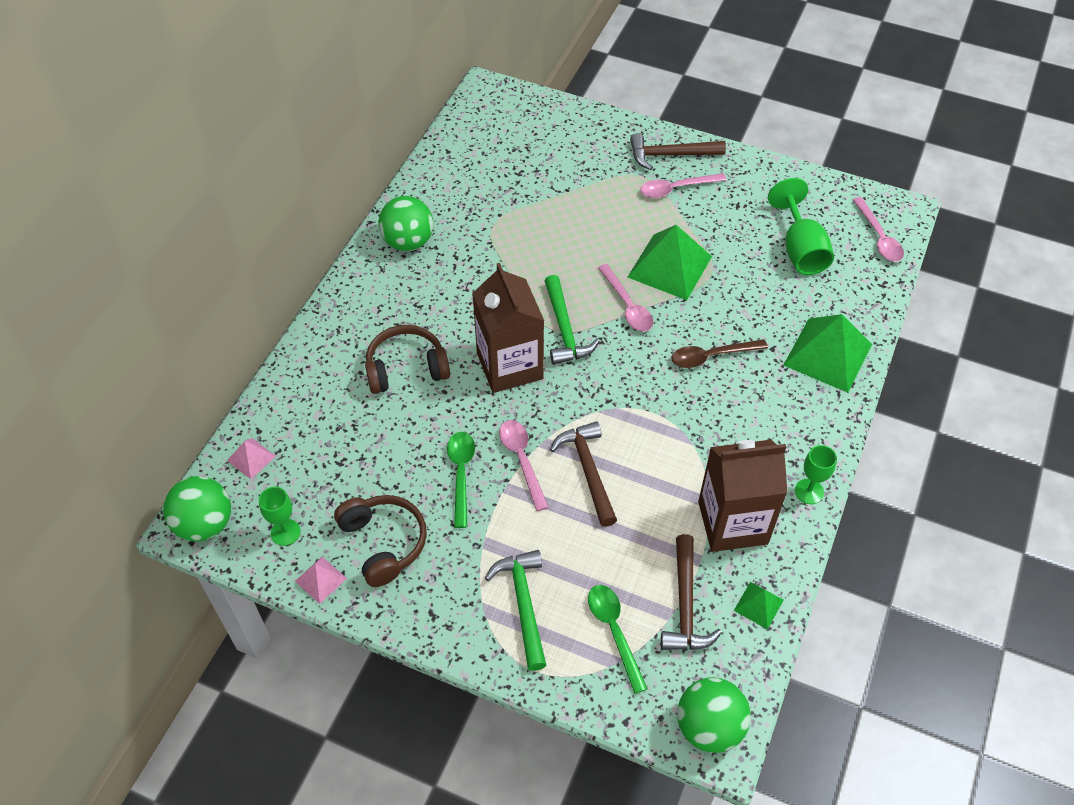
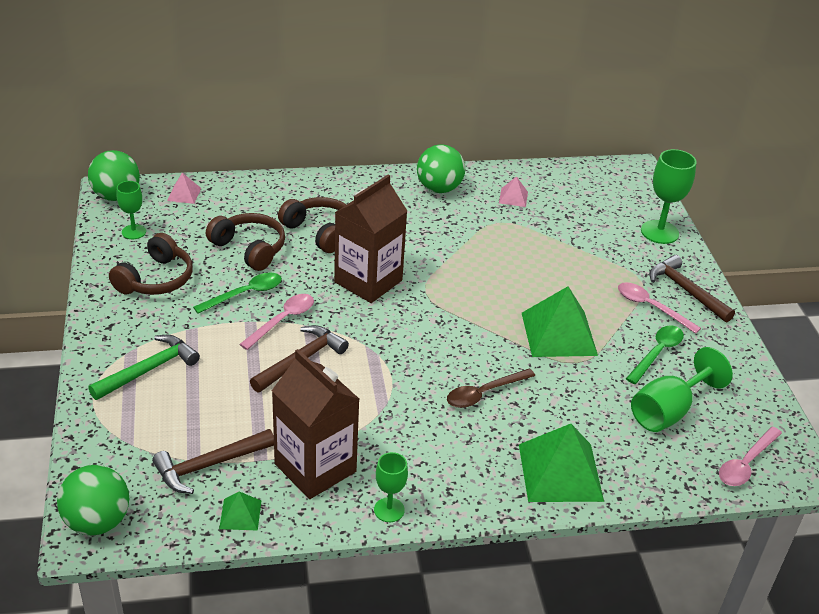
camera: 55 degrees right, 15 degrees down
pink pyramid [295,557,347,604] -> pink pyramid moved to [499,176,528,207]
green hammer [545,275,599,365] -> none
green spoon [588,585,648,694] -> green spoon moved to [626,325,684,384]
pink spoon [598,264,653,332] -> none
brown spoon [671,339,768,368] -> brown spoon turned 75 degrees counterclockwise [447,368,535,408]
none -> brown headphones [206,213,285,271]
none -> green goblet [641,149,697,244]

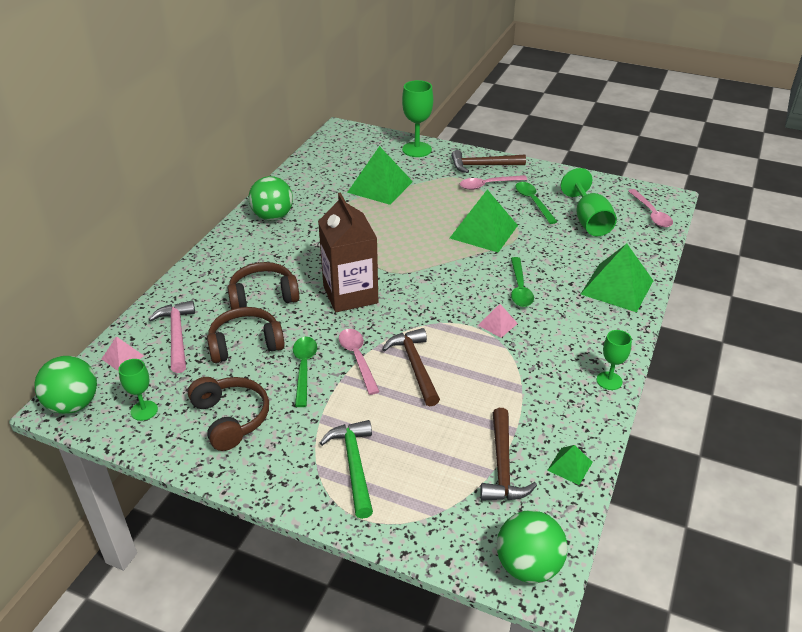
camera: 55 degrees left, 0 degrees up
brown carton [272,349,359,499] -> none
brown spoon [447,368,535,408] -> green spoon [511,257,534,307]
pink pyramid [499,176,528,207] -> pink pyramid moved to [478,304,518,338]
none -> pink hammer [148,300,195,373]
none -> green pyramid [347,146,413,205]

